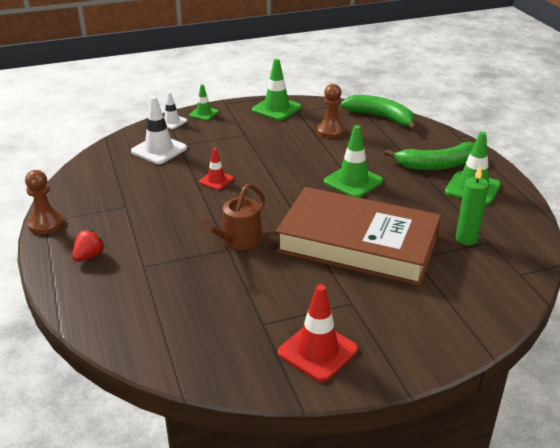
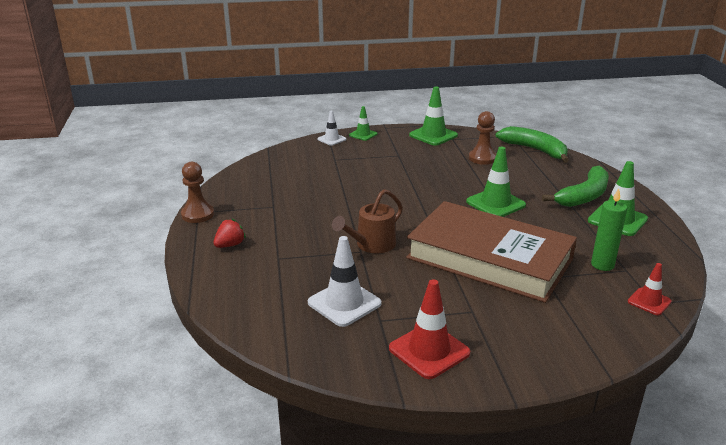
camera: 10 degrees right, 5 degrees down
white traffic cone [131,96,187,164] -> white traffic cone moved to [308,236,381,327]
red traffic cone [199,148,234,190] -> red traffic cone moved to [628,263,672,315]
green banana [384,142,475,170] -> green banana turned 45 degrees counterclockwise [542,166,609,207]

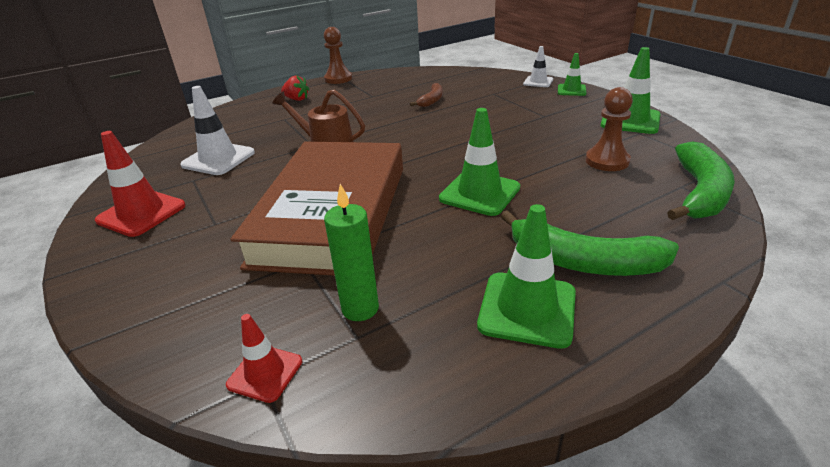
camera: 70 degrees right, 5 degrees up
none -> brown banana [410,83,443,107]

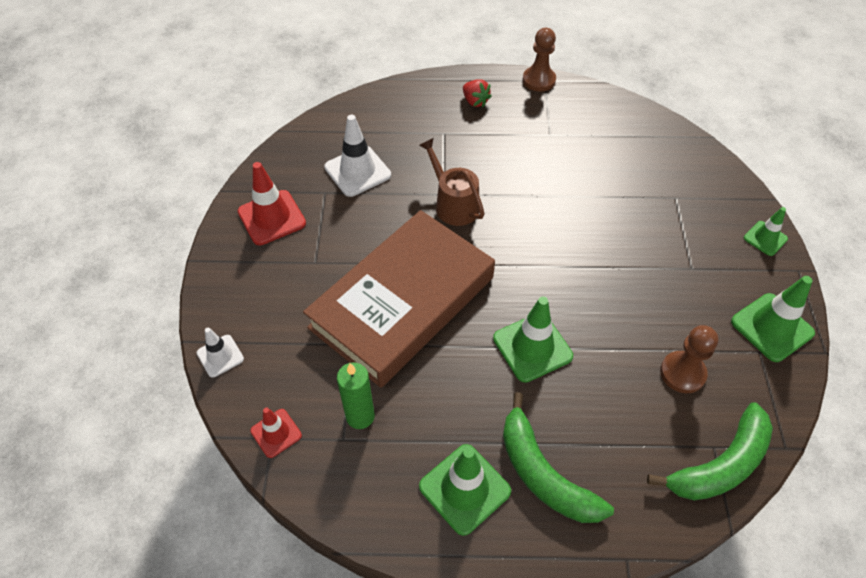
camera: 30 degrees right, 20 degrees up
brown banana [410,83,443,107] -> none
white traffic cone [523,46,553,87] -> white traffic cone moved to [197,328,244,378]

